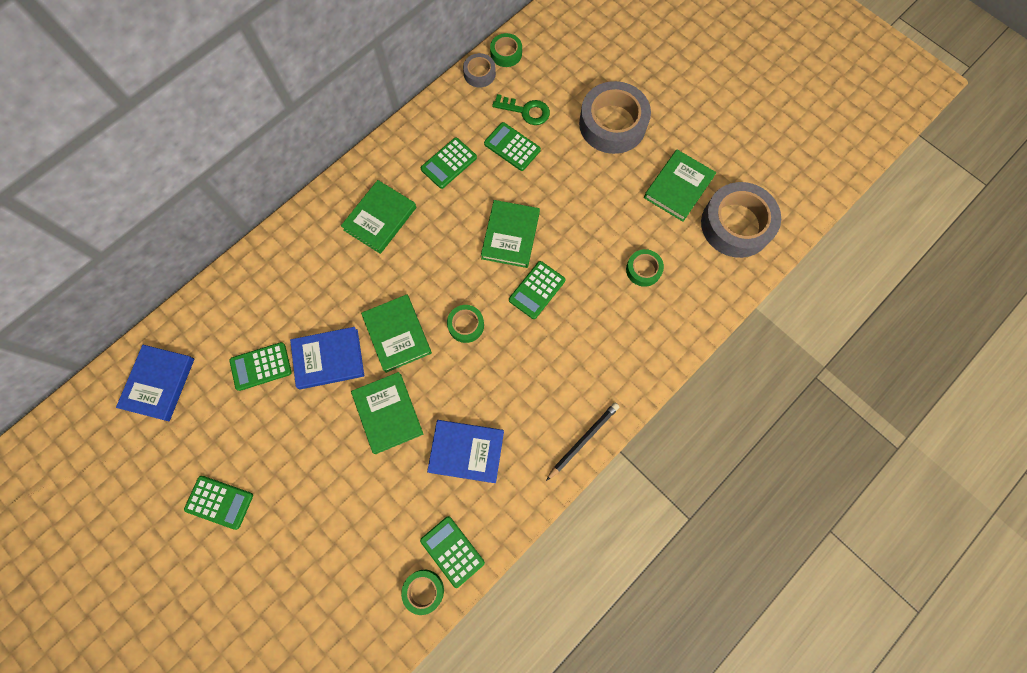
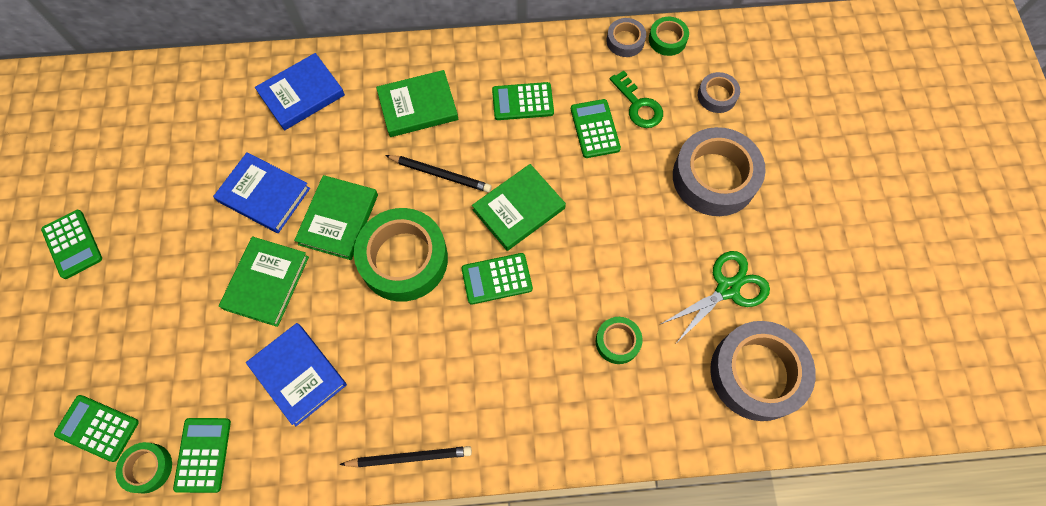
camera: 40 degrees right, 5 degrees down
blue book [116,345,194,421] -> blue book moved to [255,53,345,130]
green calculator [229,342,292,391] -> green calculator moved to [54,395,139,462]
green tape [447,305,484,343] -> green tape [354,208,448,302], size x2.05
green book [644,149,716,222] -> green scissors [659,251,770,342]
none -> black pencil [385,155,491,192]
none -> grey tape [698,72,740,113]

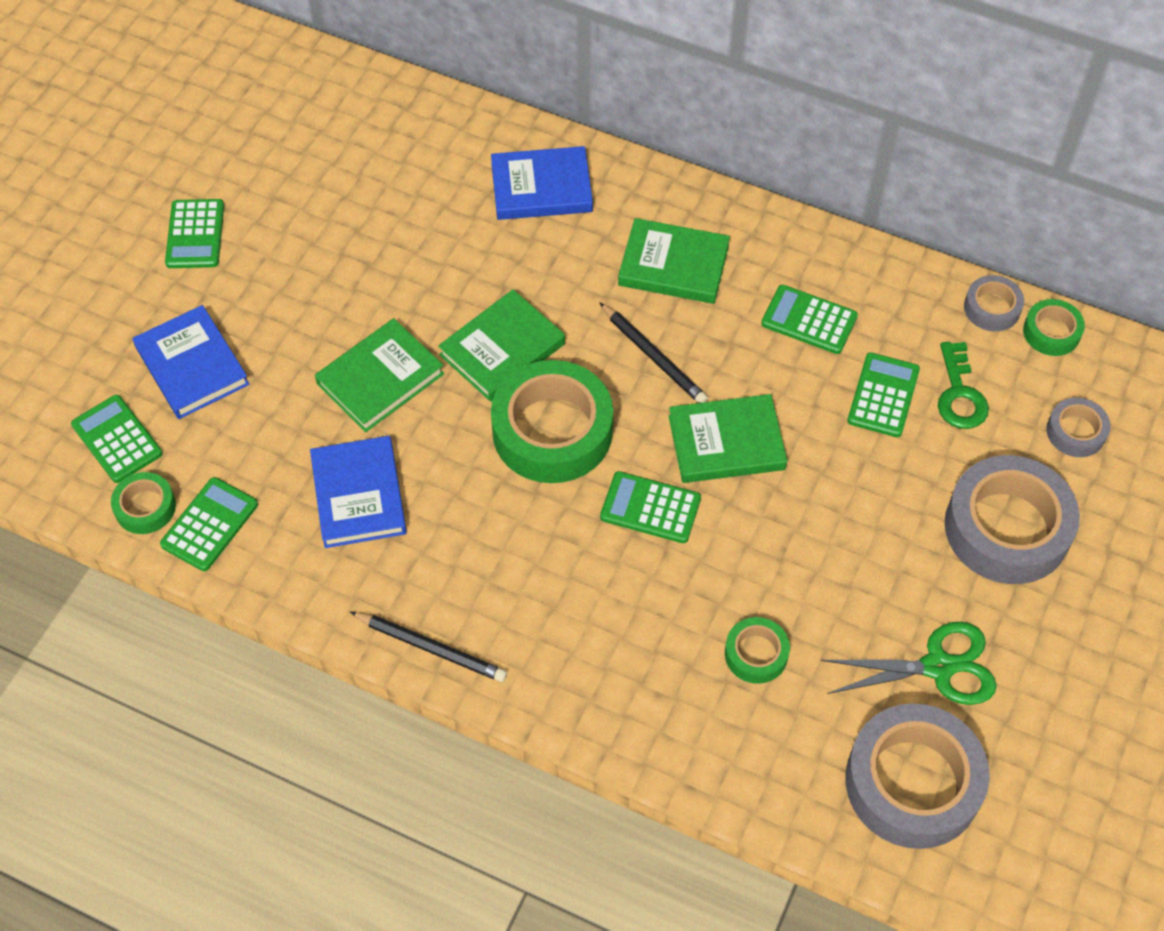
camera: 30 degrees right, 10 degrees down
blue book [213,152,310,233] -> blue book moved to [133,305,249,419]

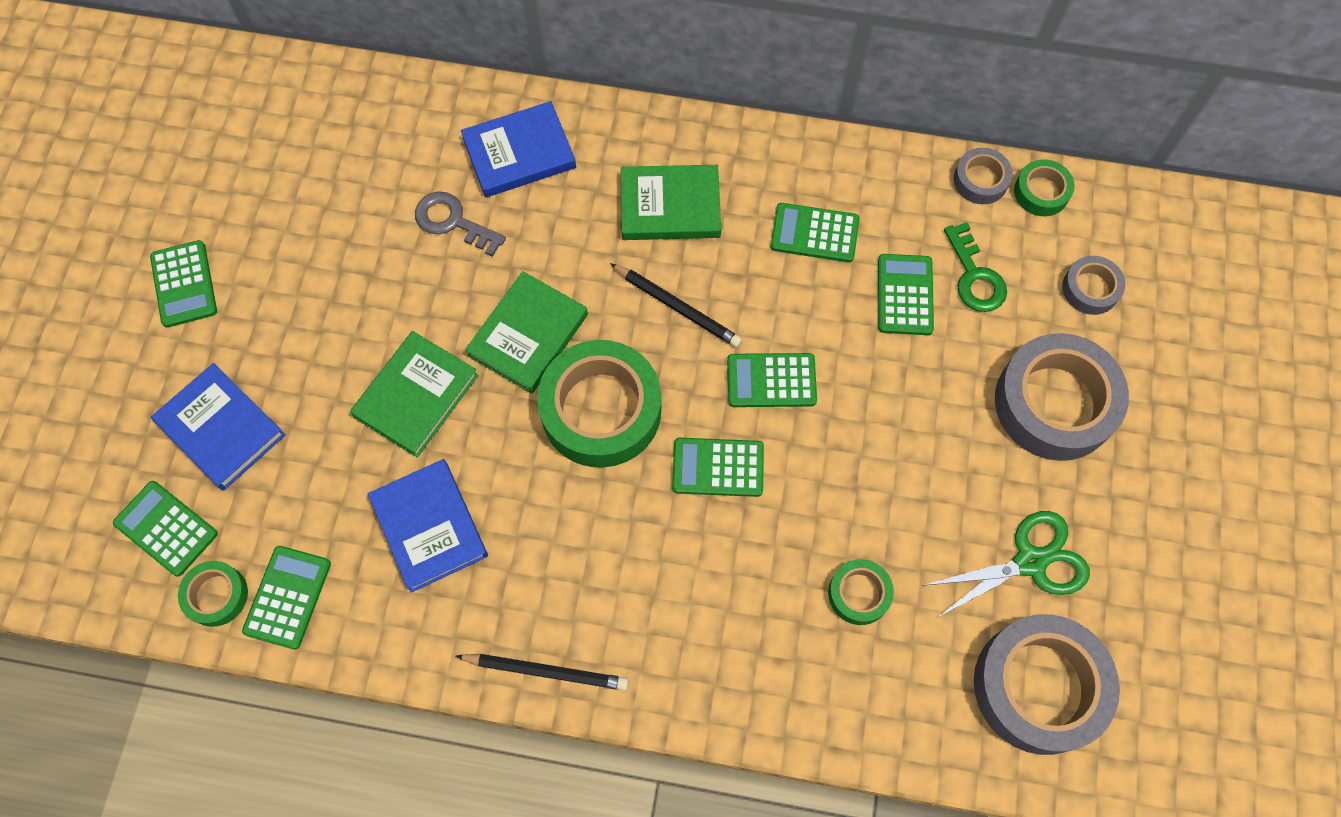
camera: 15 degrees left, 10 degrees up
green book [669,394,787,483] -> green calculator [727,353,817,407]
none -> grey key [415,191,506,257]

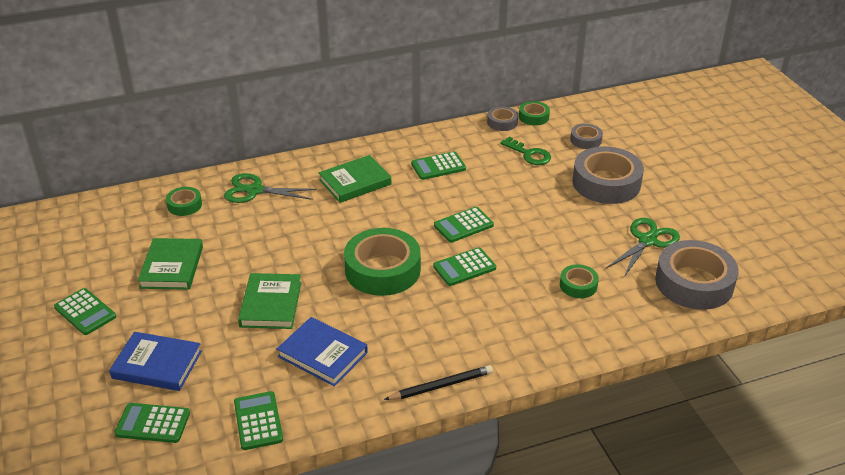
camera: 30 degrees left, 30 degrees down
green tape [178,561,248,627] -> green tape moved to [166,187,202,216]
grey key [415,191,506,257] -> none
blue book [461,101,576,197] -> green scissors [224,173,317,203]
green book [465,271,588,394] -> green book moved to [138,238,203,290]
black pencil [610,263,742,348] -> none
green calculator [878,254,934,335] -> none

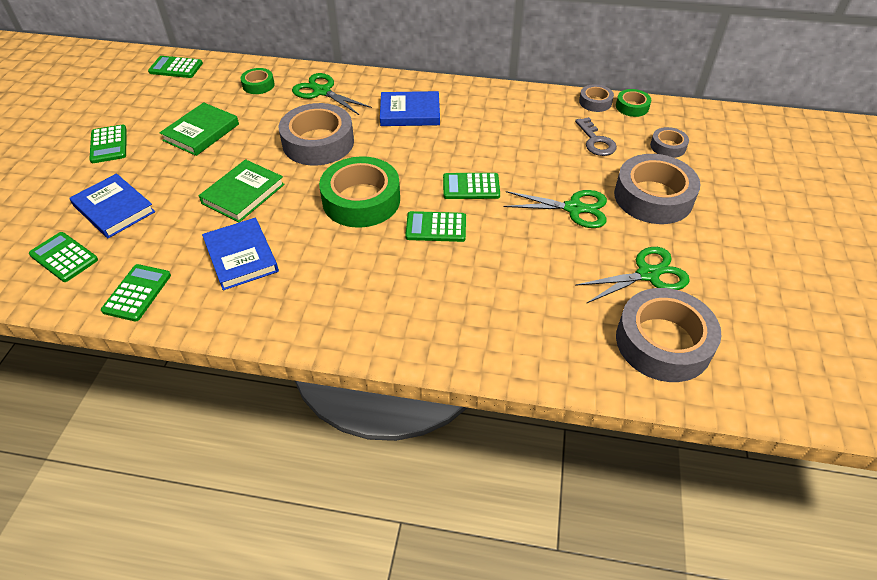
camera: 30 degrees right, 10 degrees up
green book [319,155,391,203] -> blue book [380,91,440,126]
black pencil [384,365,493,400] -> none
green calculator [411,152,466,180] -> green calculator moved to [148,56,203,78]
green key [500,137,551,165] -> grey key [575,117,617,156]
green tape [560,264,599,298] -> none
none -> grey tape [278,103,354,165]
none -> green scissors [503,190,607,228]

